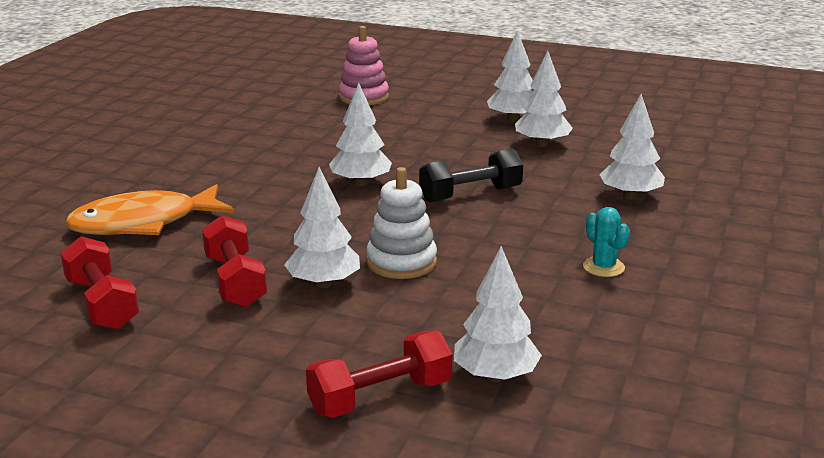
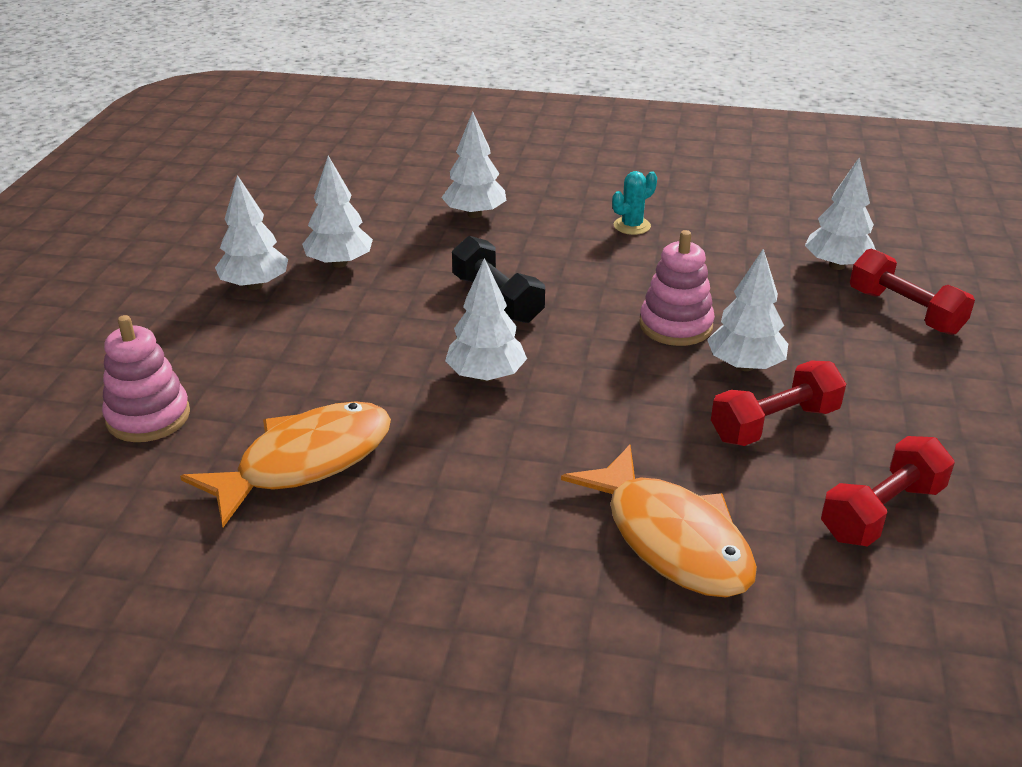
camera: 100 degrees left, 10 degrees up
white stacking toy [366,167,437,279] -> pink stacking toy [639,230,715,346]
none -> orange fish [180,401,391,527]

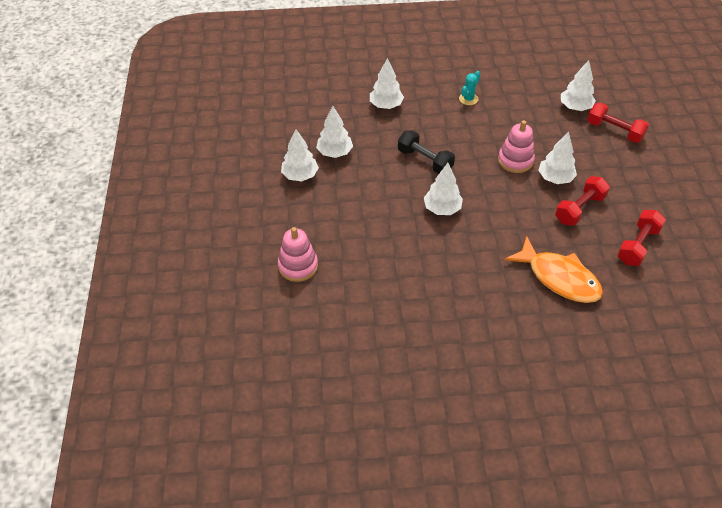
camera: 15 degrees left, 15 degrees up
orange fish [180,401,391,527] -> none

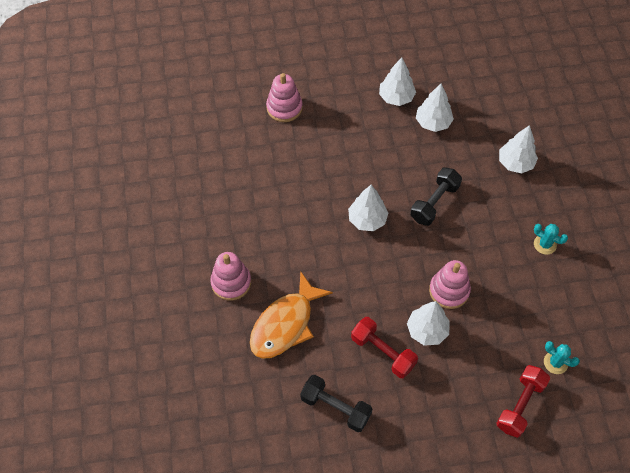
camera: 85 degrees right, 10 degrees up
white tree [561,60,596,111] -> turquoise cactus [544,341,580,374]
red dumbbell [617,210,666,266] -> black dumbbell [300,375,372,432]
none -> pink stacking toy [210,252,251,301]

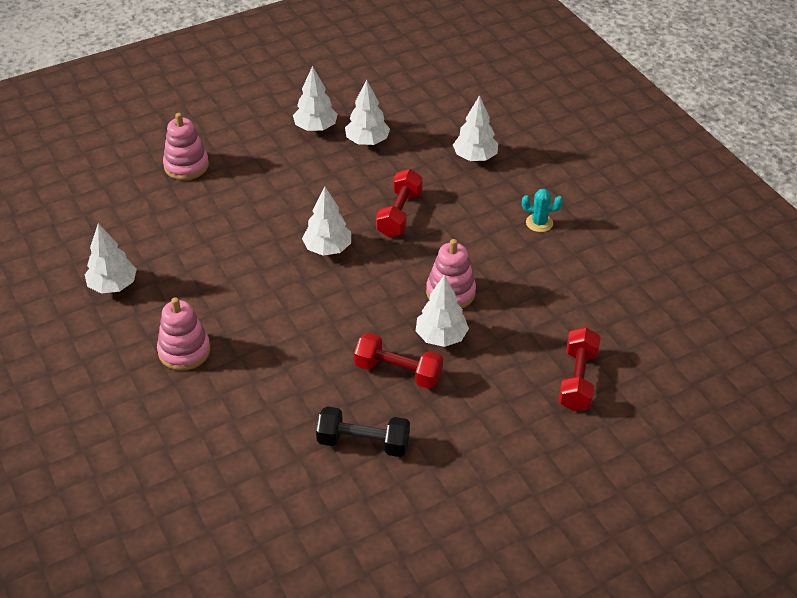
camera: 20 degrees left, 15 degrees down
orange fish [250,271,333,359] -> none
black dumbbell [410,167,462,226] -> red dumbbell [376,169,423,237]
turquoise cactus [544,341,580,374] -> none
none -> white tree [84,223,137,294]

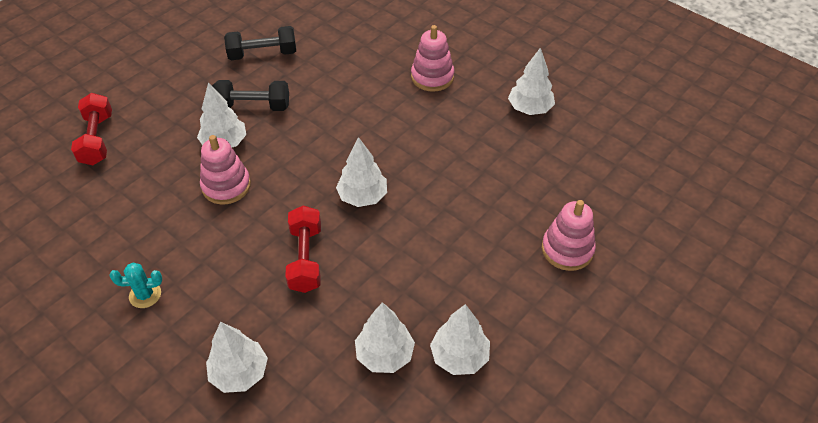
camera: 160 degrees right, 5 degrees up
red dumbbell [354,333,443,389] -> black dumbbell [212,80,289,111]

